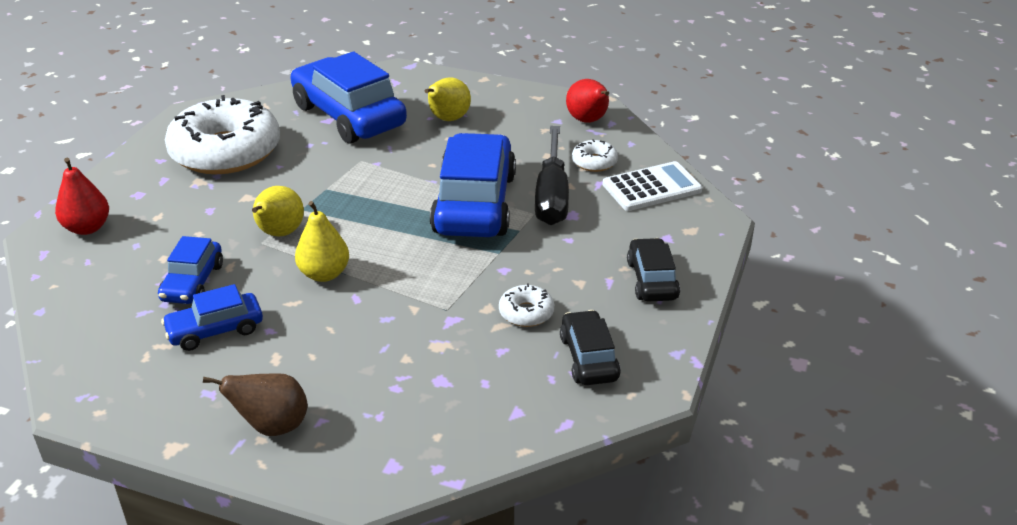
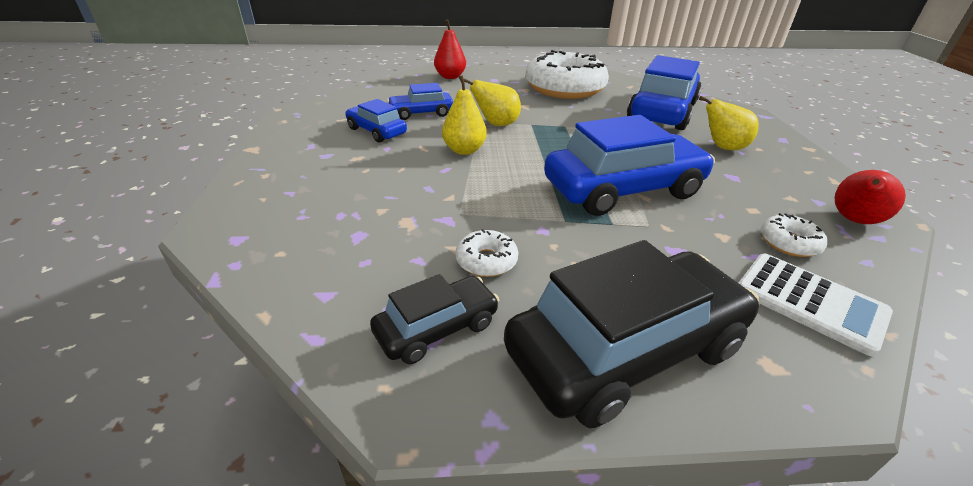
camera: 65 degrees right, 0 degrees up
brown pear [203,373,308,436] -> none
black screwdriver [535,126,569,225] -> none
black car [627,238,680,301] -> black car [504,240,760,428], size x1.93

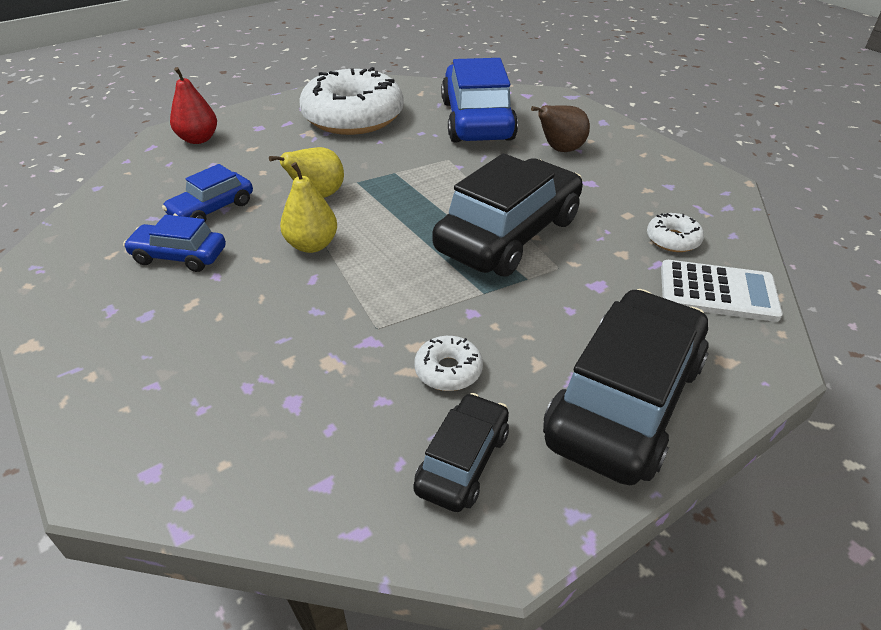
camera: 30 degrees left, 5 degrees up
blue car [544,115,715,216] -> black car [432,153,583,277]
yellow pear [699,96,759,150] -> brown pear [531,105,590,152]
red pear [835,170,906,224] -> none

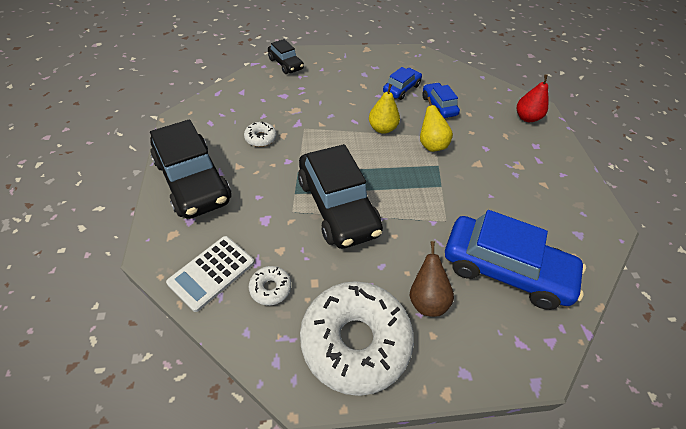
camera: 115 degrees right, 10 degrees up
white donut [299,67,404,135] -> white donut moved to [300,281,414,396]
black car [413,393,509,512] -> black car moved to [268,39,304,74]

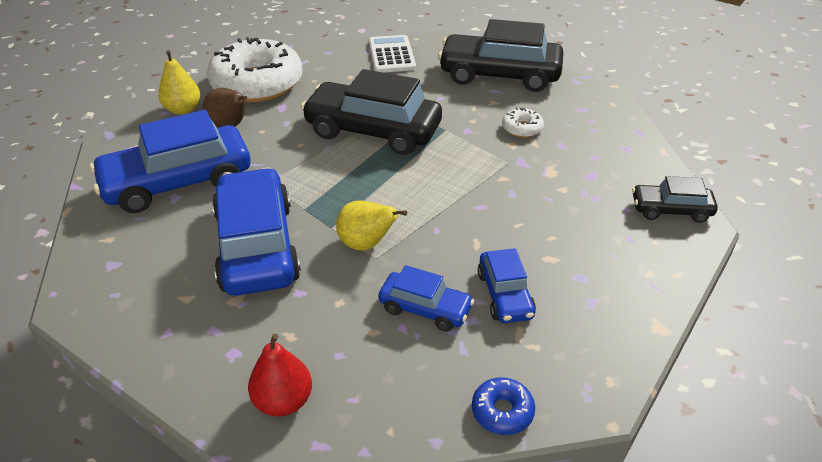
camera: 135 degrees right, 10 degrees down
white donut [249,266,291,306] -> none
yellow pear [369,84,400,134] -> yellow pear moved to [158,50,200,115]
none -> blue car [212,168,301,296]
none -> blue donut [472,377,535,435]

